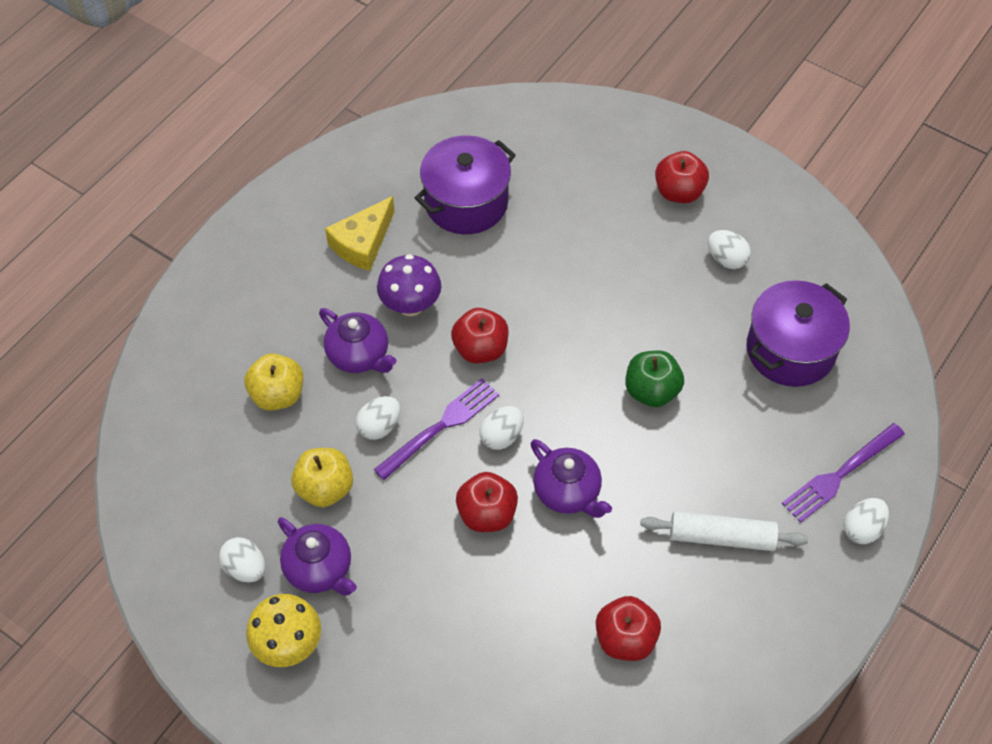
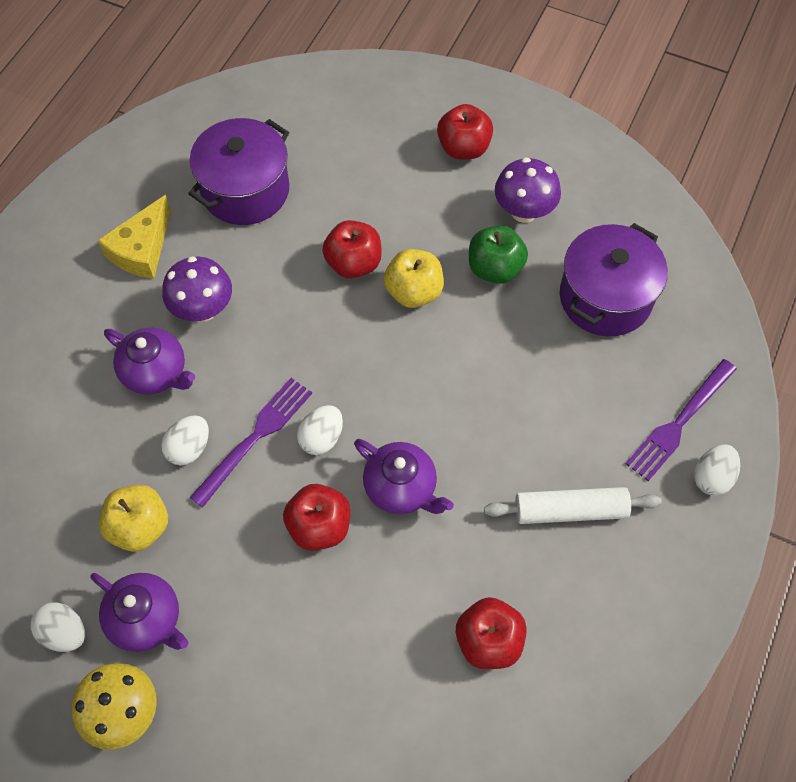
camera: 10 degrees left, 5 degrees up
yellow apple [244,353,303,411] -> yellow apple moved to [384,249,444,308]
red apple [451,308,509,363] -> red apple moved to [322,220,382,278]
green apple [625,350,684,407] -> green apple moved to [469,225,528,284]
white egg [708,230,751,269] -> purple mushroom [495,157,561,223]

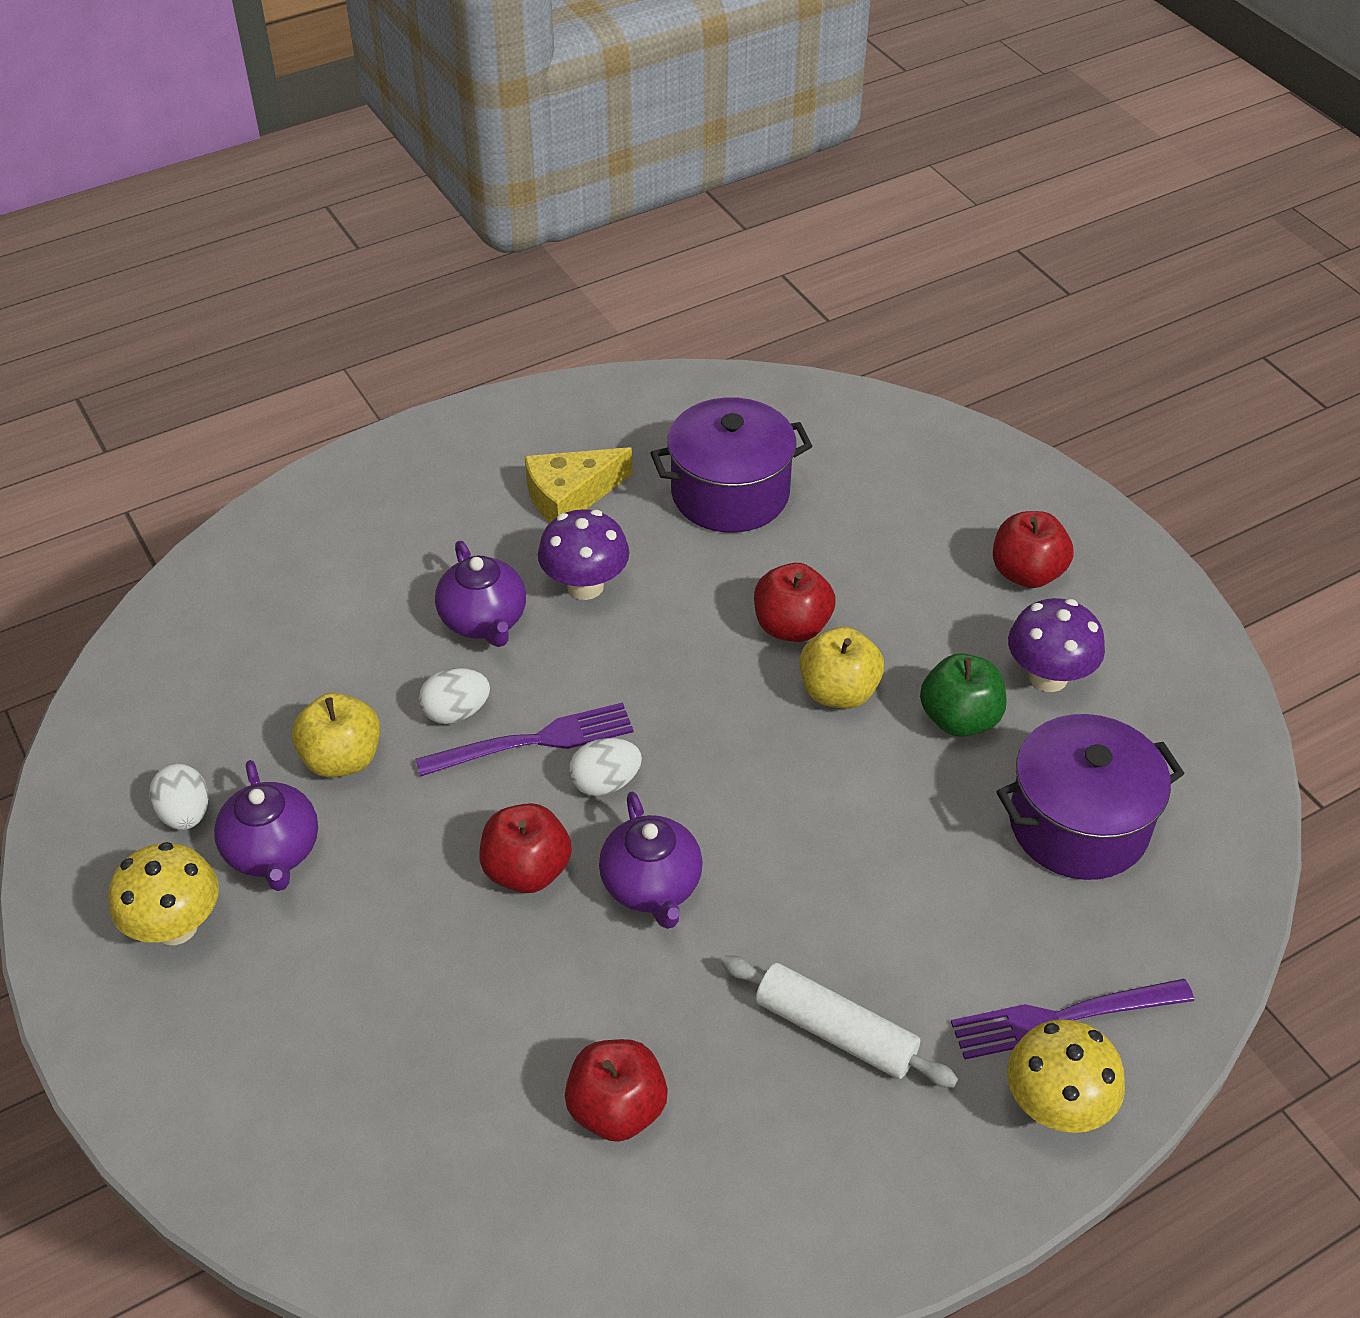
camera: 35 degrees right, 15 degrees down
white egg [694,444,740,496] -> yellow mushroom [1007,1019,1125,1133]

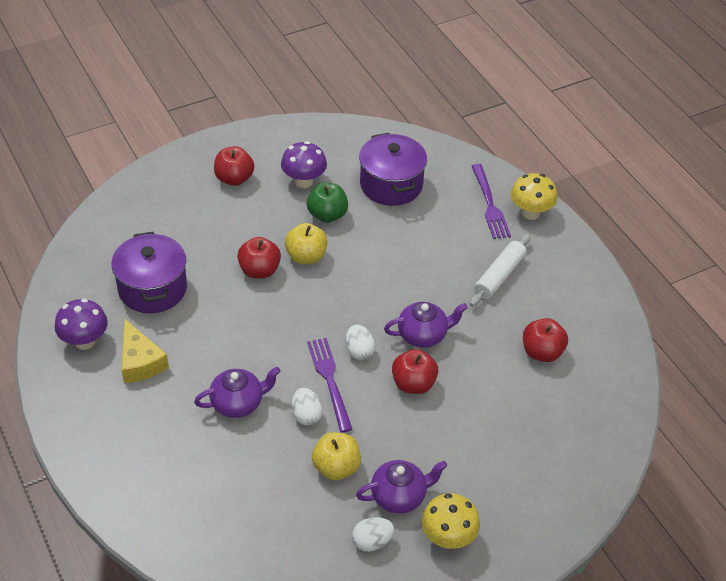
camera: 90 degrees left, 0 degrees up
purple mushroom [538,509,630,600] -> purple mushroom moved to [55,299,108,350]

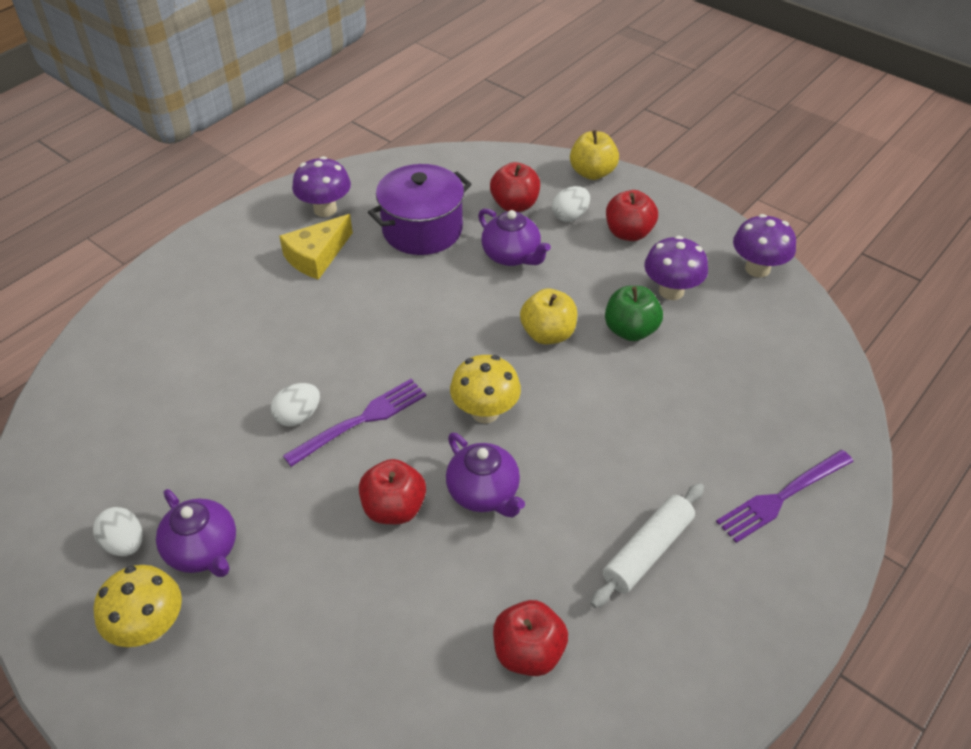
camera: 70 degrees right, 0 degrees up
purple teapot [194,367,281,418] -> purple teapot moved to [478,208,551,266]
red apple [237,237,281,279] -> red apple moved to [490,162,540,212]
yellow apple [312,432,361,480] -> yellow apple moved to [570,130,619,180]
white egg [346,325,375,360] -> white egg moved to [552,186,590,222]
purple pot [359,133,427,206] -> none
white rolling pin [470,234,530,307] -> white rolling pin turned 60 degrees counterclockwise [590,483,704,608]
yellow mushroom [510,173,557,220] -> yellow mushroom moved to [450,355,521,423]
none -> purple mushroom [733,214,796,278]

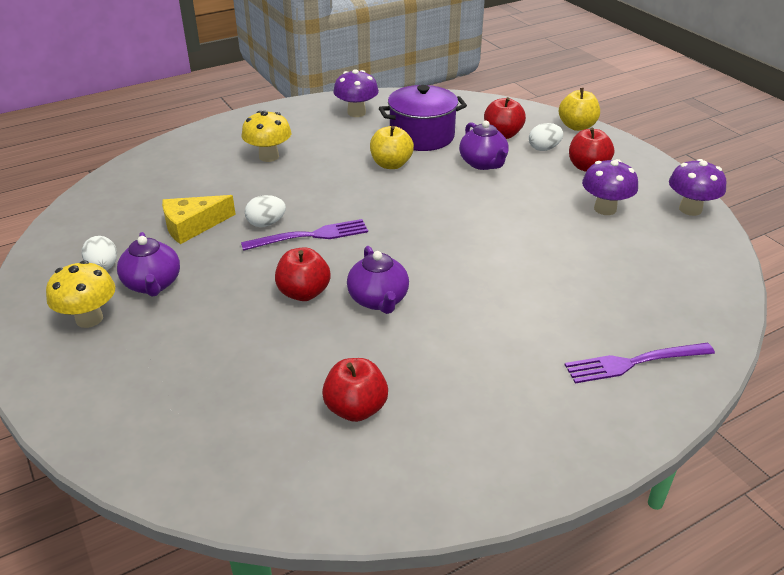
camera: 20 degrees right, 10 degrees down
yellow cheese [279,214,353,280] -> yellow cheese moved to [162,195,236,244]
yellow mushroom [450,355,521,423] -> yellow mushroom moved to [241,111,291,162]
yellow apple [520,288,577,344] -> yellow apple moved to [370,126,414,169]
white rolling pin [590,483,704,608] -> none
green apple [605,286,663,341] -> none

